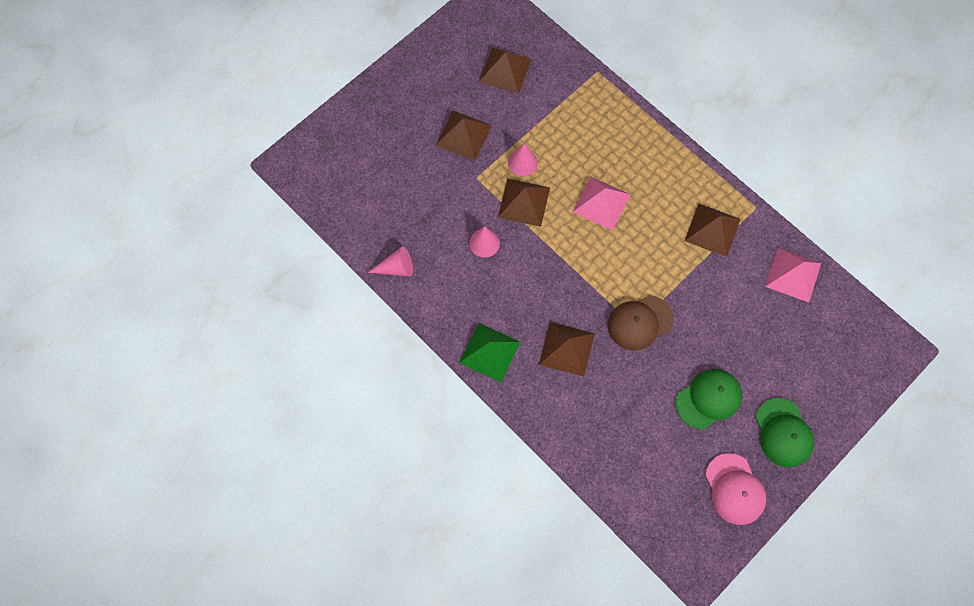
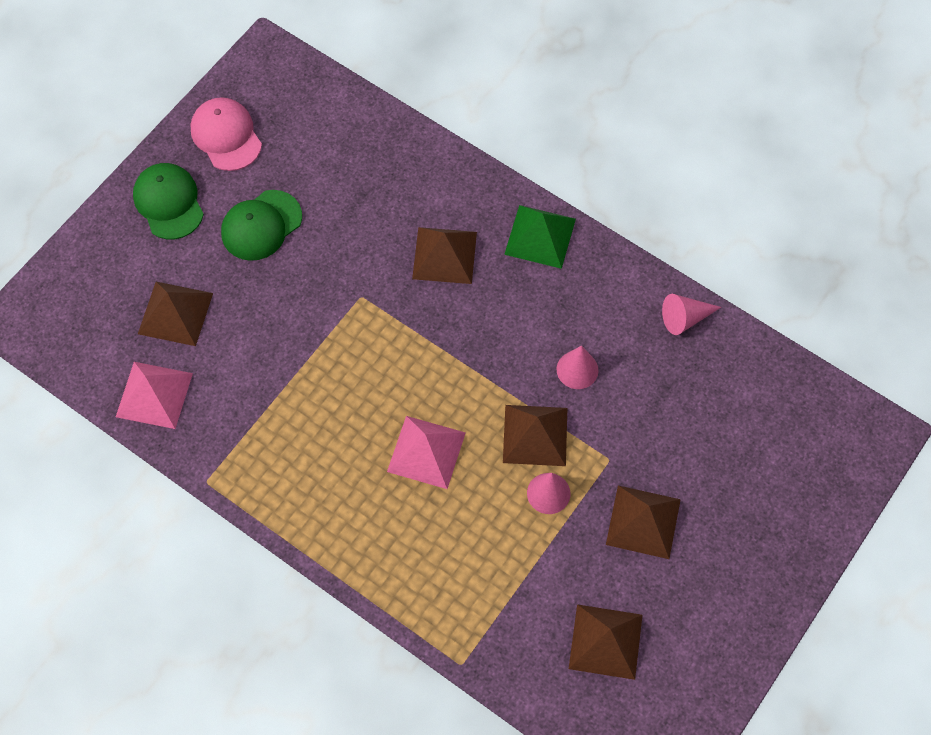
camera: 170 degrees right, 5 degrees down
brown cap [608,295,674,351] -> none
brown pyramid [685,204,741,257] -> brown pyramid moved to [138,282,213,346]

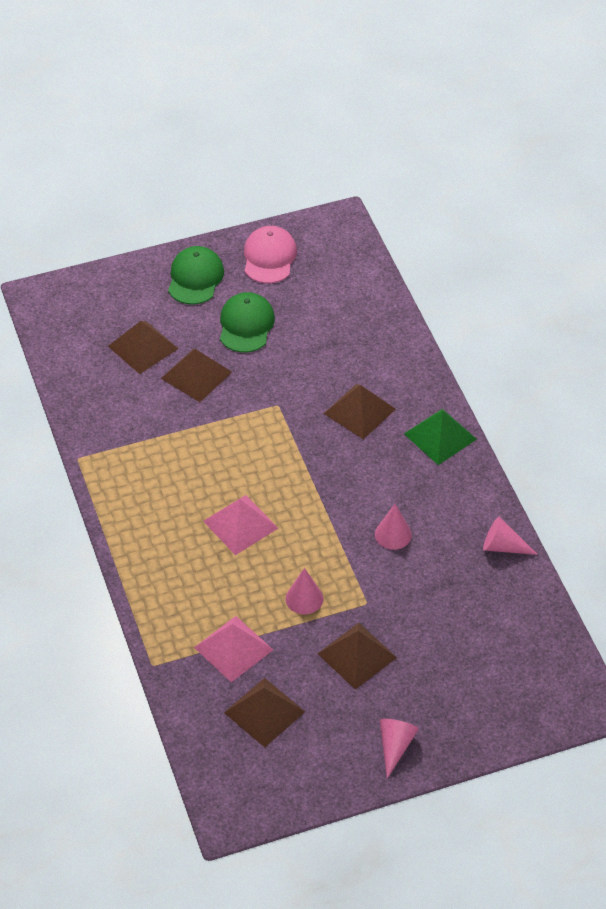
camera: 35 degrees right, 15 degrees down
pink pyramid [116,362,193,429] -> pink pyramid moved to [194,616,273,682]
green cap [221,190,302,261] -> green cap turned 105 degrees clockwise [220,292,275,352]
brown pyramid [503,405,567,466] -> brown pyramid moved to [161,349,232,402]
none -> pink cone [380,719,419,778]

